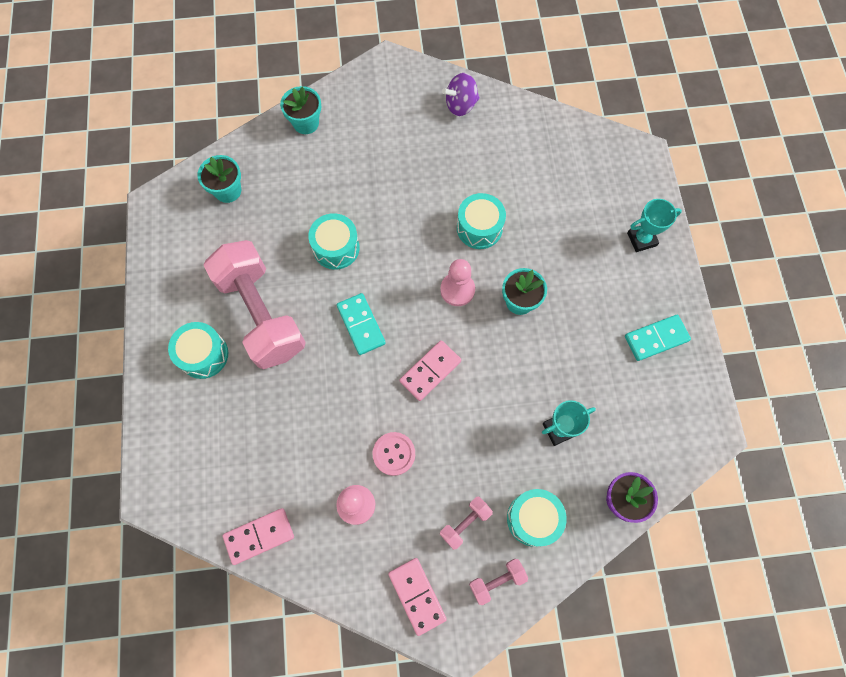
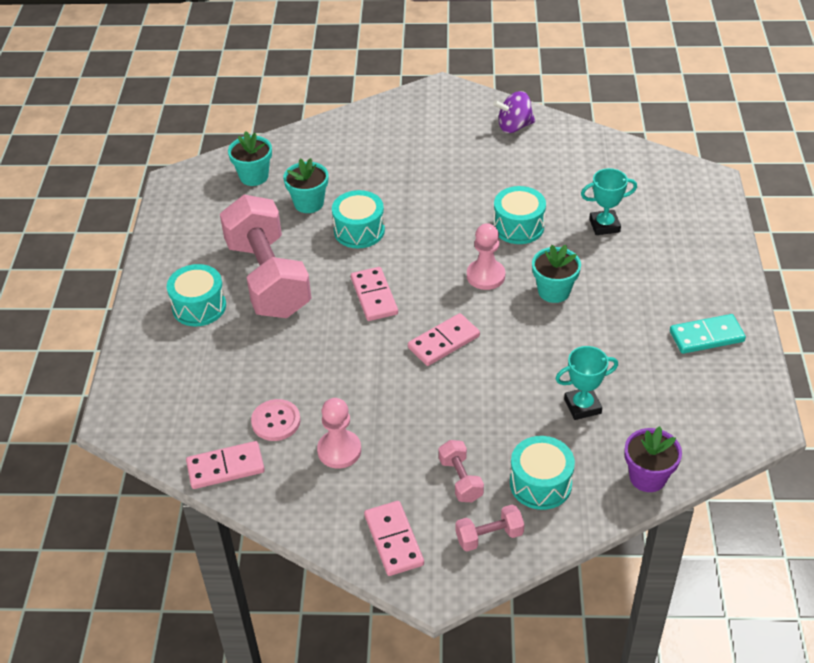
camera: 10 degrees right, 25 degrees down
turquoise flower pot [280,86,321,134] -> turquoise flower pot moved to [283,158,328,213]
turquoise domino [337,293,386,355] -> pink domino [351,267,398,321]
pink button [372,432,415,476] -> pink button moved to [251,399,301,441]
pink dumbbell [440,497,493,550] -> pink dumbbell turned 75 degrees counterclockwise [439,440,484,502]
turquoise trophy [627,199,682,252] -> turquoise trophy moved to [581,168,637,235]

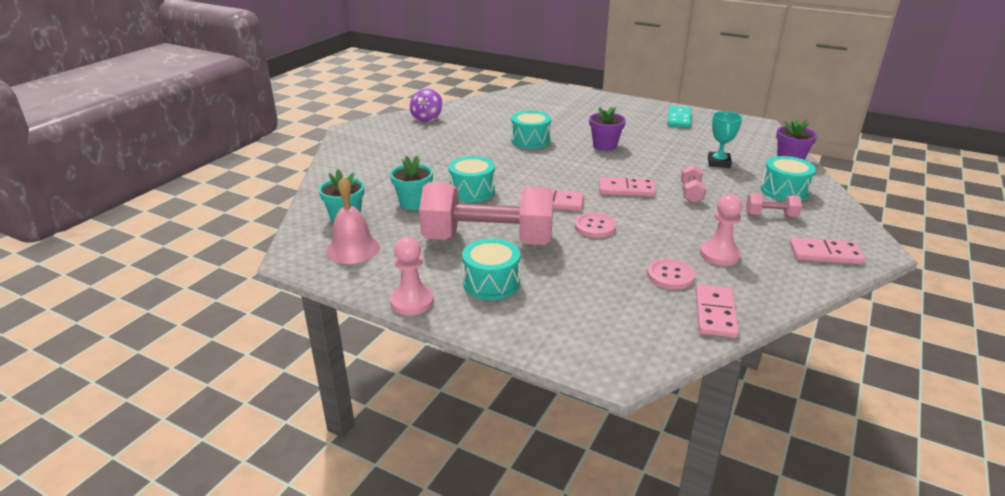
camera: 65 degrees left, 15 degrees down
pink domino [408,313,480,366] -> pink domino turned 75 degrees counterclockwise [599,177,656,197]
pink dumbbell [456,504,524,551] -> pink dumbbell moved to [681,164,706,203]
pink pawn [467,223,505,290] -> pink pawn moved to [390,237,434,315]
turquoise flower pot [532,245,581,303] -> purple flower pot [589,106,626,151]
turquoise trophy [581,168,637,235] -> none
none -> pink bell [326,176,380,264]
none -> pink button [574,213,616,238]

